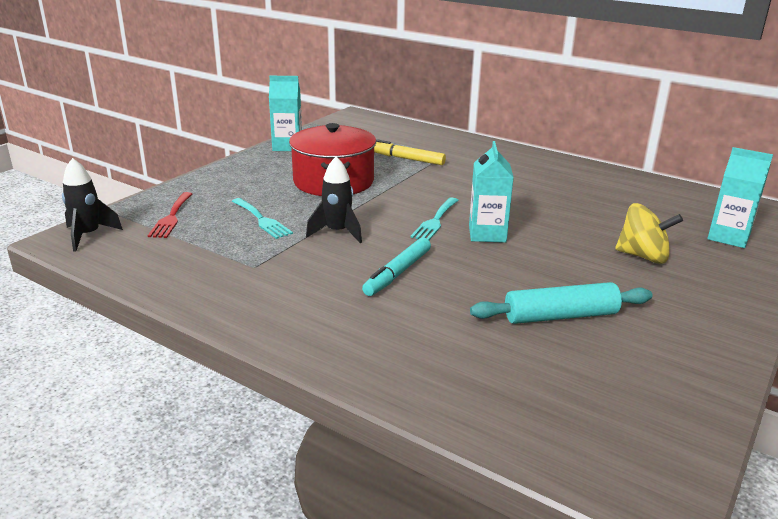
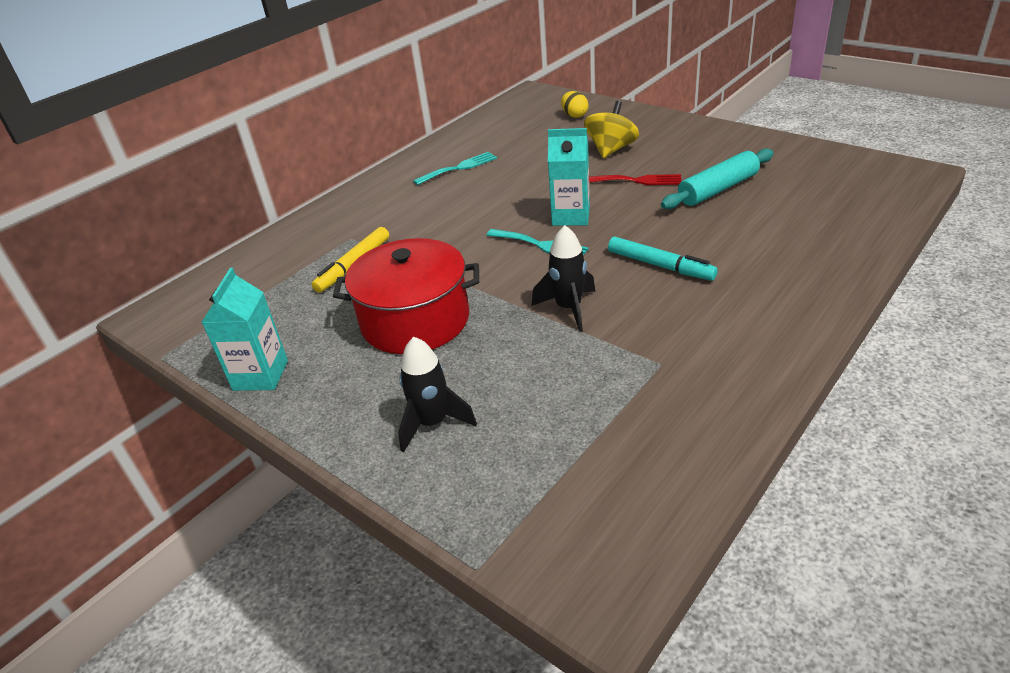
camera: 80 degrees left, 10 degrees up
black rocket [62,158,123,251] -> black rocket moved to [398,337,477,453]
red fork [147,192,192,238] -> red fork moved to [589,174,682,185]
turquoise fork [232,198,293,239] -> turquoise fork moved to [413,152,497,185]
turquoise rolling pin [470,282,653,324] -> turquoise rolling pin turned 60 degrees clockwise [661,149,774,209]
turquoise carton [707,147,773,248] -> yellow egg [561,91,589,118]

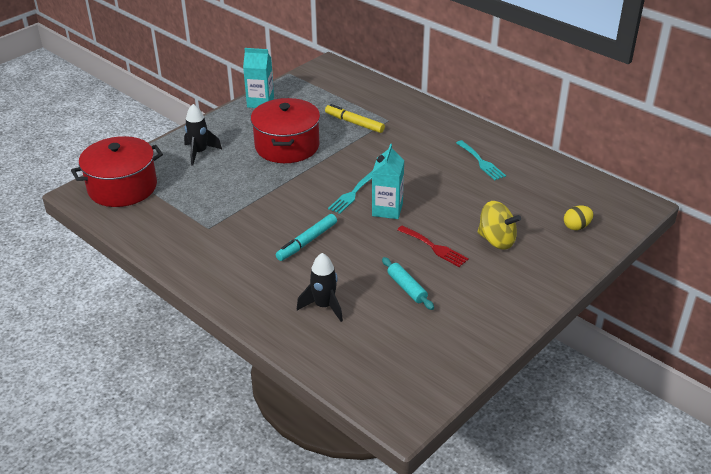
camera: 90 degrees right, 0 degrees up
black rocket [532,225,595,332] -> black rocket moved to [297,253,343,322]
red fork [589,174,682,185] -> red fork turned 60 degrees counterclockwise [397,225,469,267]
turquoise rolling pin [661,149,774,209] -> turquoise rolling pin [382,257,434,310], size x0.66
none -> red pot [71,136,163,207]

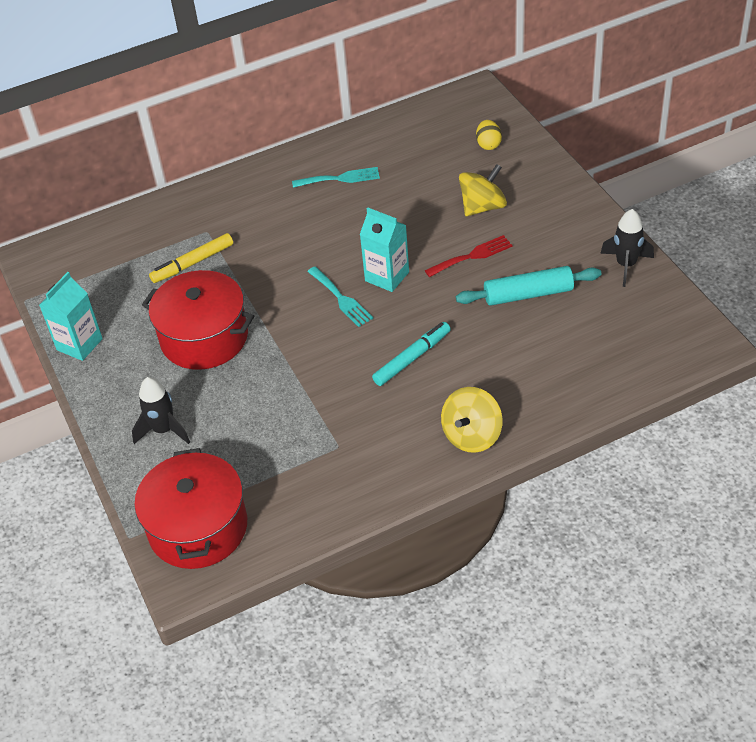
camera: 65 degrees left, 10 degrees up
turquoise marker [276,214,337,261] -> turquoise marker turned 105 degrees counterclockwise [372,322,451,386]
black rocket [297,253,343,322] -> black rocket moved to [600,209,654,287]
turquoise rolling pin [382,257,434,310] -> turquoise rolling pin [456,266,601,306], size x1.51
none -> yellow spinning top [441,387,502,453]

